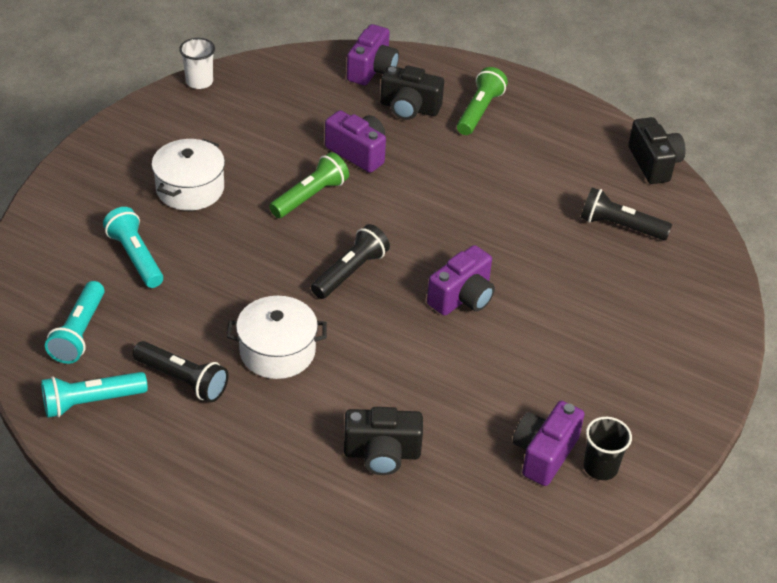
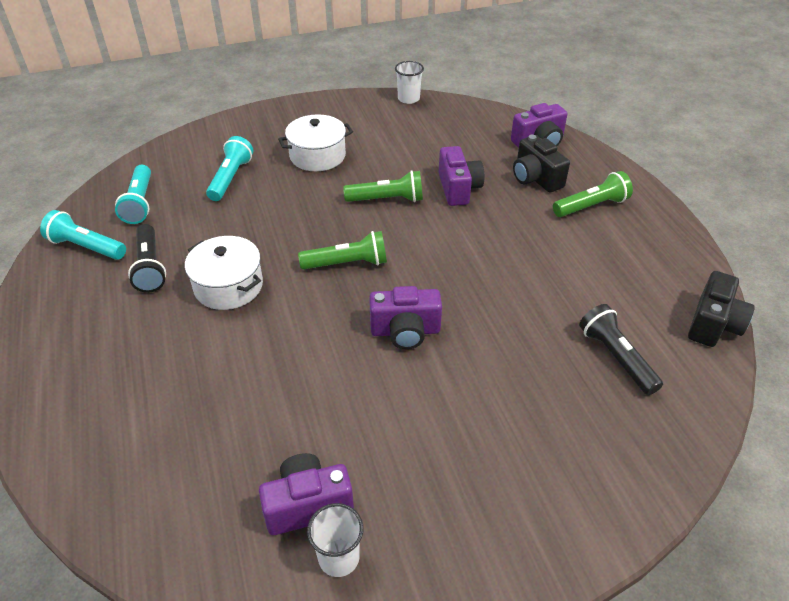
camera: 45 degrees right, 0 degrees up
turquoise flashlight [45,281,105,364] -> turquoise flashlight turned 60 degrees counterclockwise [115,165,151,224]
black flashlight [311,224,390,299] -> green flashlight [298,231,387,270]
black camera [344,407,423,475] -> none
black cup [584,417,632,480] -> white cup [307,503,363,577]

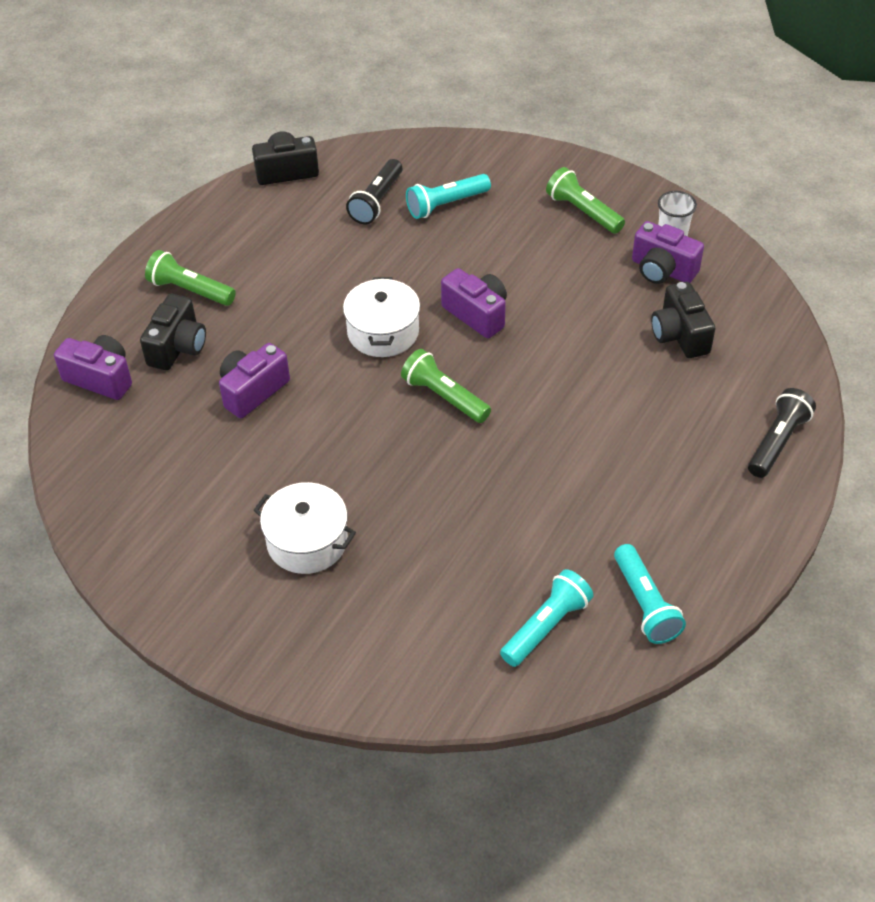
camera: 130 degrees left, 5 degrees up
black flashlight [128,224,166,293] -> black flashlight moved to [748,388,816,478]
white pot [185,236,263,310] -> white pot moved to [343,277,420,357]
turquoise flashlight [206,136,253,201] -> turquoise flashlight moved to [406,174,491,219]
green flashlight [343,170,423,202] -> green flashlight moved to [546,167,625,234]
white cup [395,61,424,104] -> none
none -> black camera [651,282,715,358]

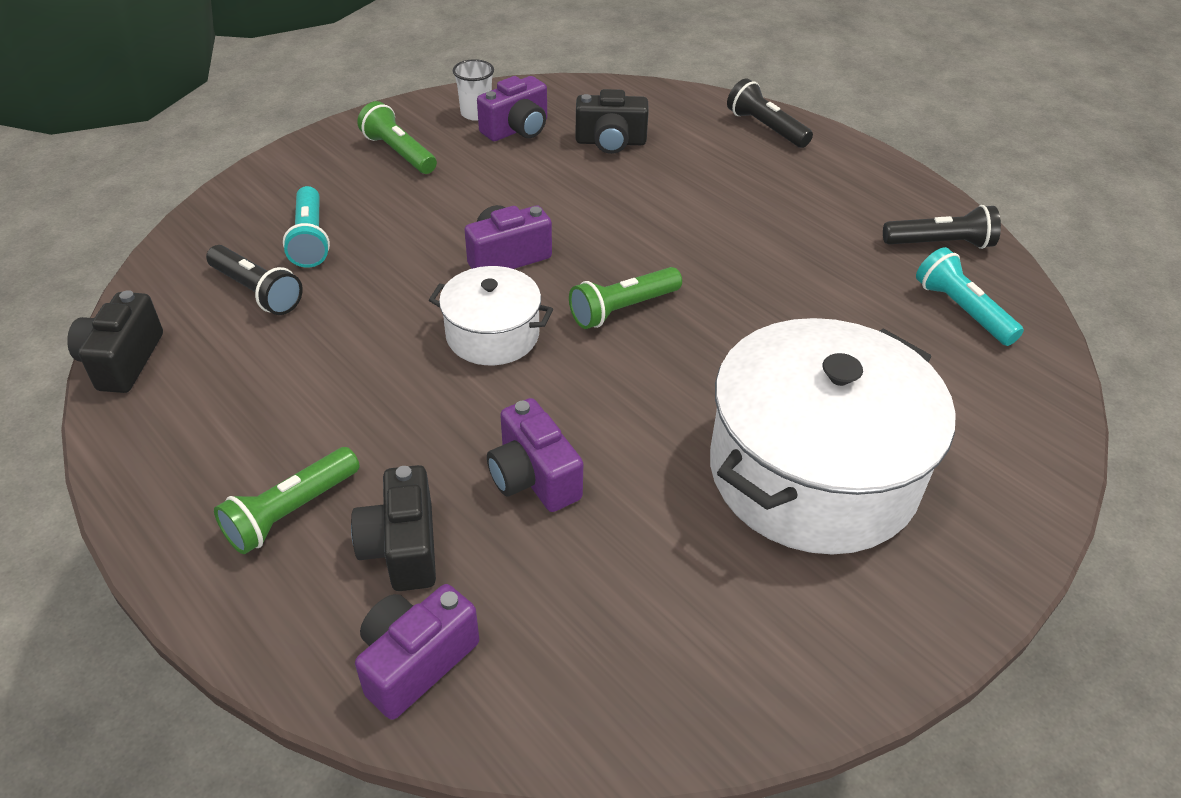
camera: 75 degrees left, 5 degrees down
black camera [140,294,206,370] -> black camera turned 135 degrees counterclockwise [351,465,436,591]
white pot [254,482,356,574] -> white pot [710,318,956,554], size x1.97
green flashlight [546,167,625,234] -> green flashlight turned 75 degrees clockwise [357,101,437,174]
turquoise flashlight [614,544,686,644] -> black flashlight [883,205,1001,249]

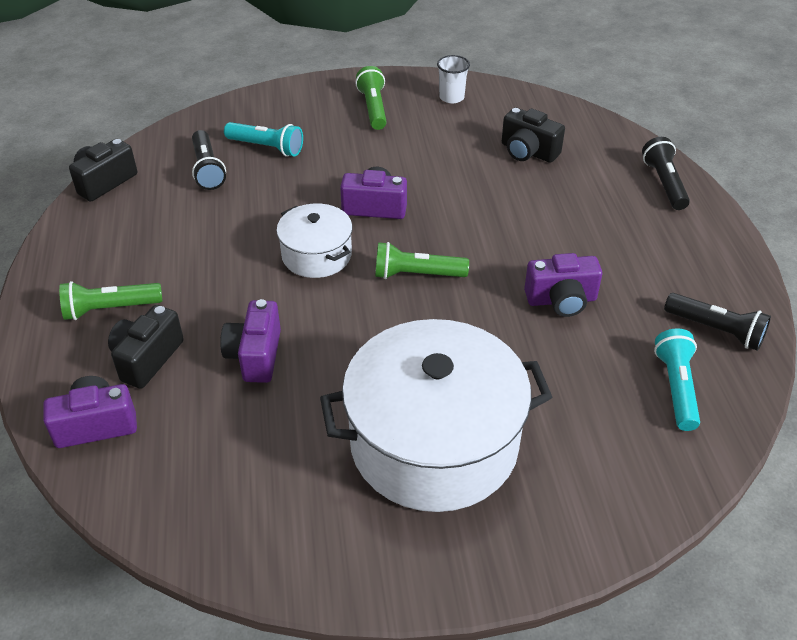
camera: 35 degrees right, 0 degrees up
turquoise flashlight [283,186,330,268] -> turquoise flashlight turned 90 degrees counterclockwise [224,122,303,157]
purple camera [477,76,547,141] -> purple camera moved to [524,253,602,317]

